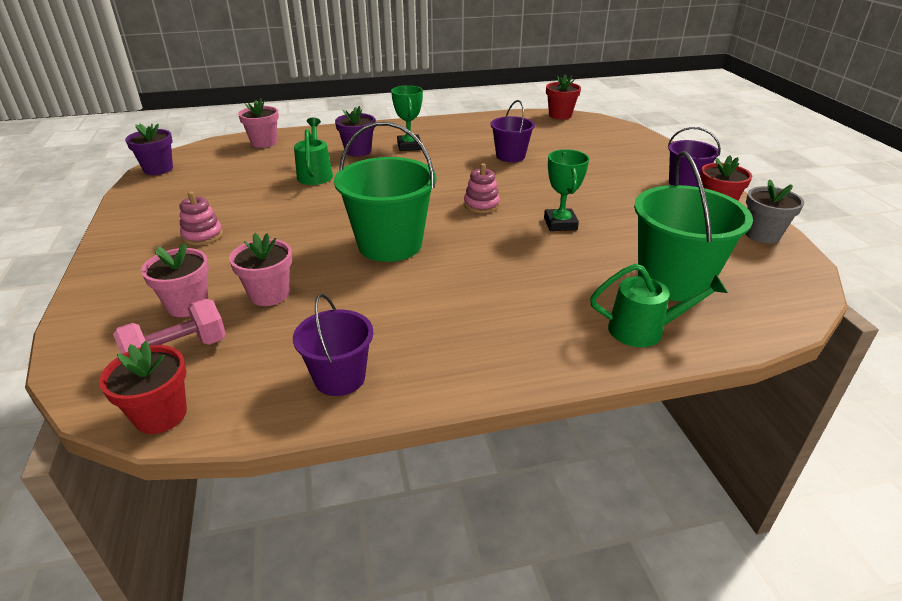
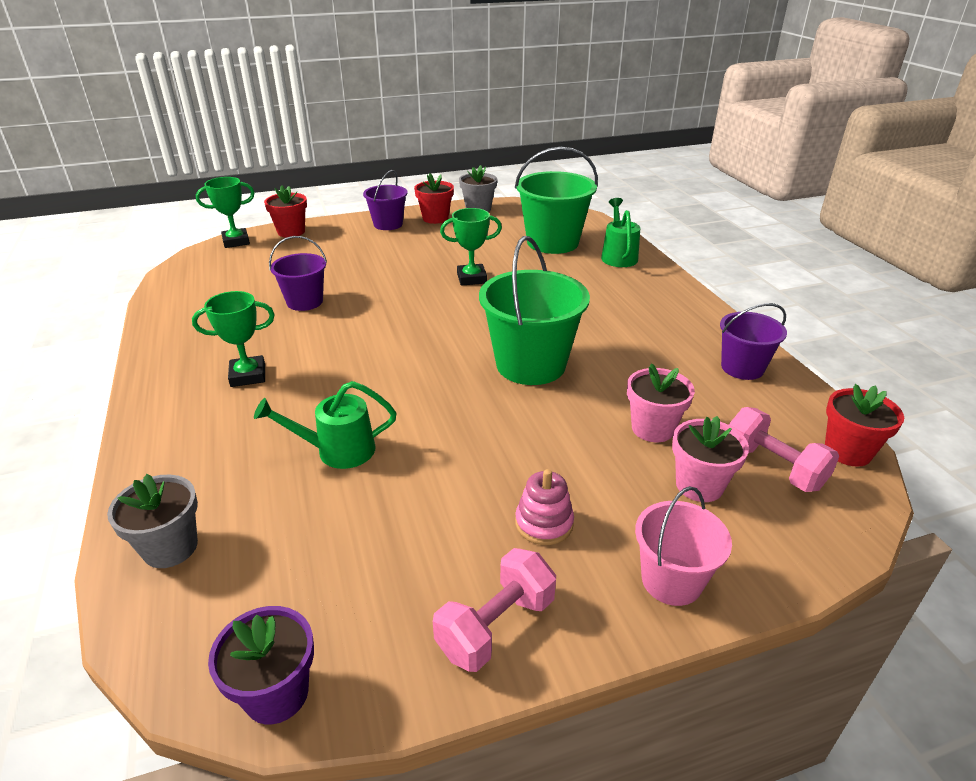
camera: 95 degrees left, 0 degrees up
pink flower pot [238,98,279,148] -> grey flower pot [107,474,198,568]
purple flower pot [335,106,375,157] -> none
pink stacking toy [464,163,500,213] -> none
red flower pot [546,75,581,120] -> red flower pot moved to [264,185,307,238]
none -> green trophy [196,177,255,248]
none -> pink dumbbell [433,548,556,672]
none -> pink bucket [635,486,732,606]

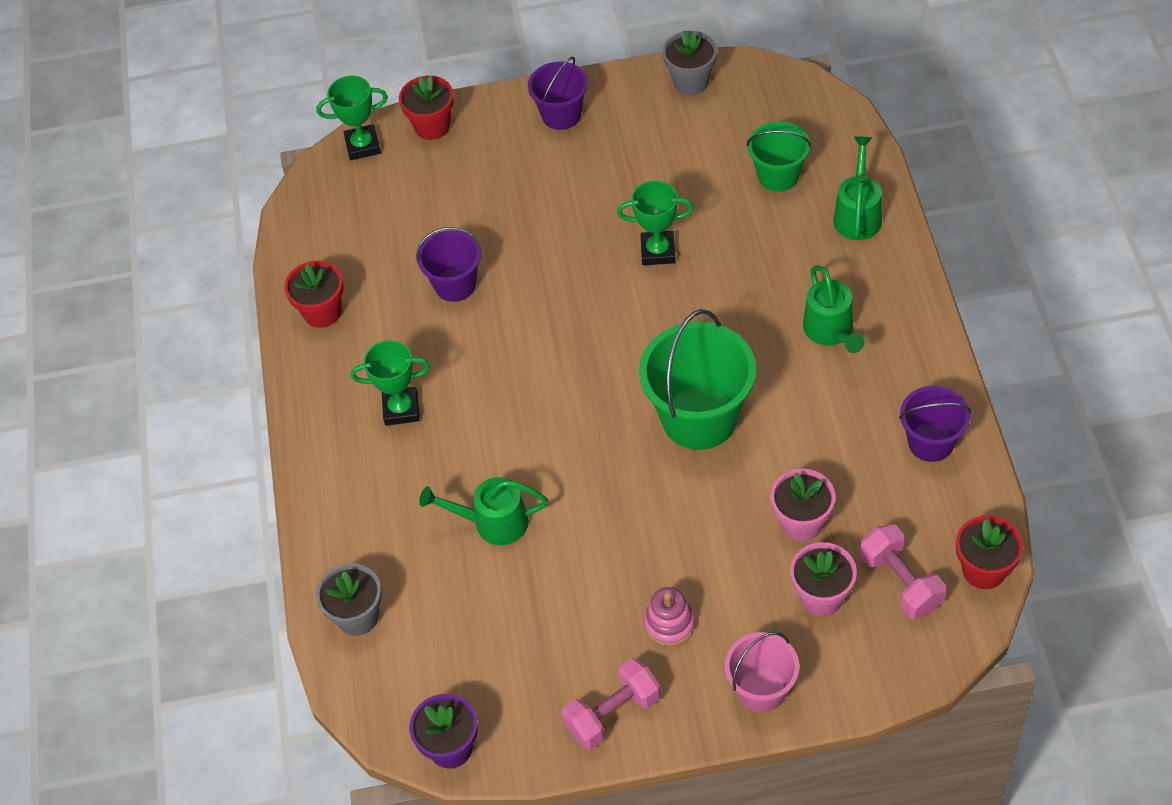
camera: 15 degrees right, 20 degrees up
red flower pot [414,173,454,224] -> red flower pot moved to [284,261,344,328]
green bucket [515,147,598,254] -> green bucket [747,121,811,192], size x0.59
none -> green watering can [803,265,864,353]

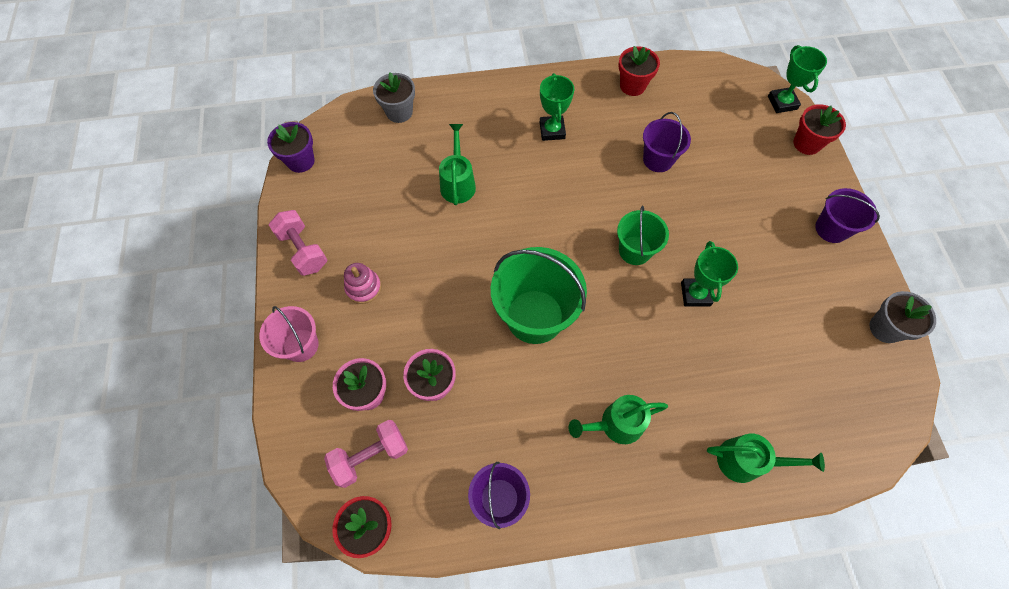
camera: 85 degrees right, 10 degrees up
green bucket [747,121,811,192] -> green bucket moved to [617,206,669,265]

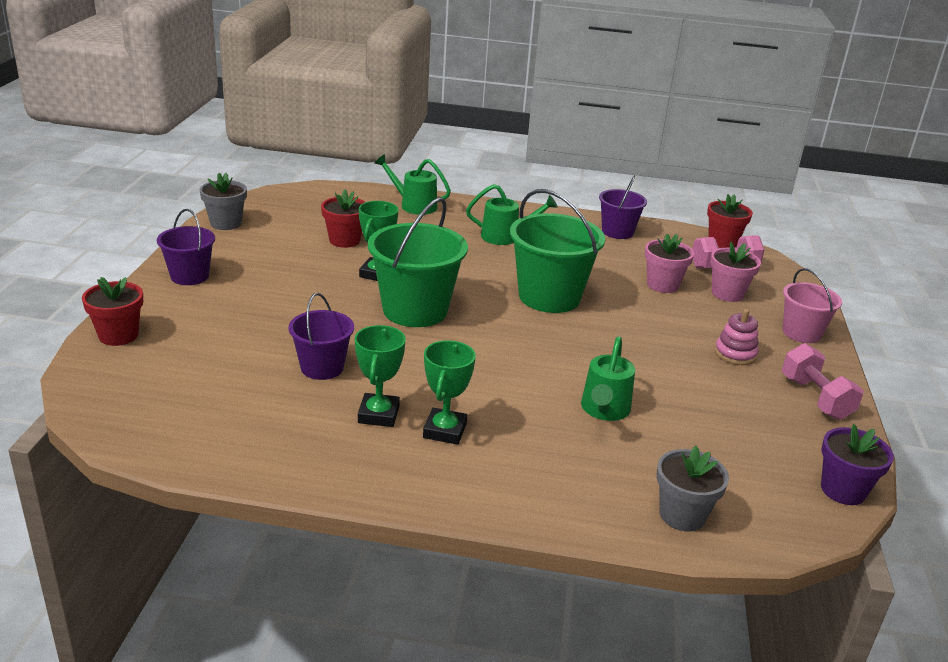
camera: 165 degrees left, 35 degrees down
green bucket [617,206,669,265] -> green bucket [368,197,468,327], size x1.70
red flower pot [618,46,660,96] -> red flower pot moved to [321,189,365,248]
green trophy [768,45,827,113] -> green trophy moved to [355,325,406,427]

